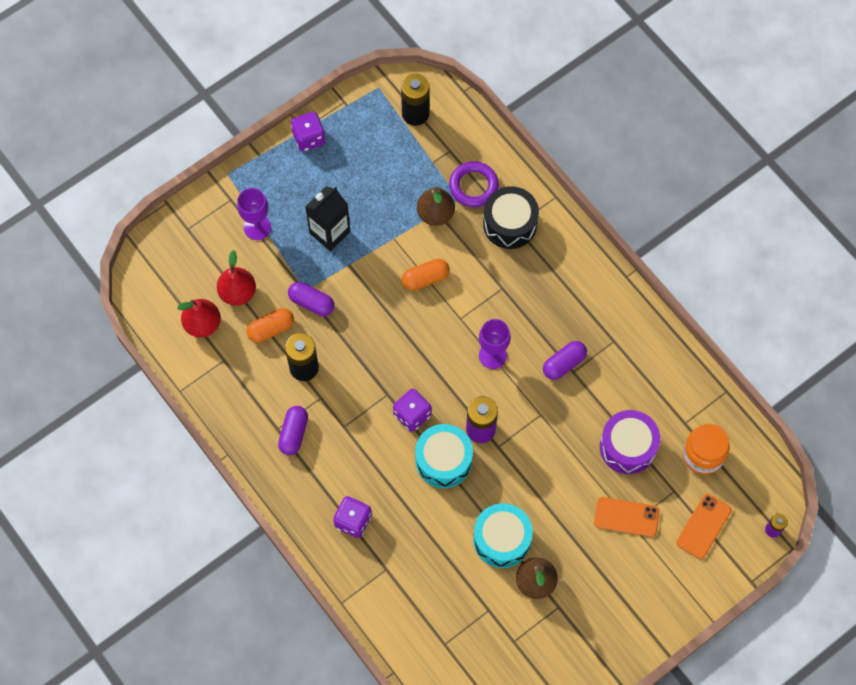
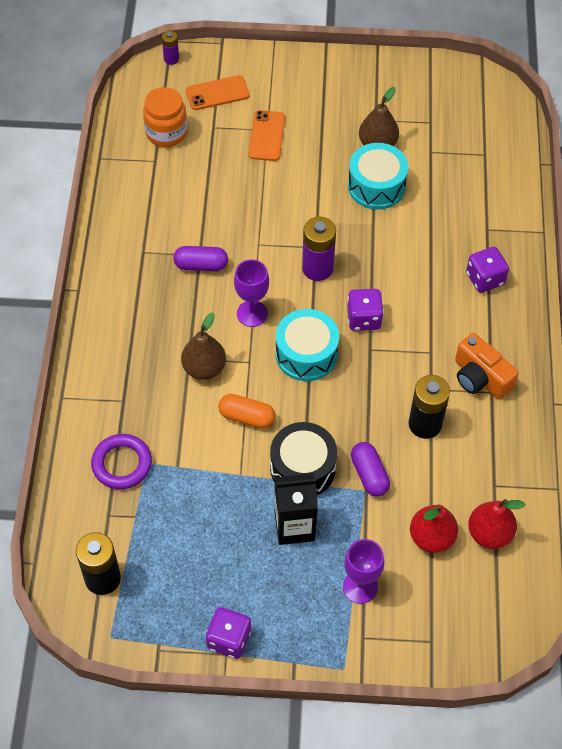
camera: 140 degrees left, 10 degrees down
orange capsule [247,308,294,343] -> none
purple capsule [278,406,308,455] -> orange camera [455,333,519,400]
turquoise drum [415,424,473,488] -> turquoise drum moved to [276,309,339,381]
brown pear [417,187,455,226] -> brown pear moved to [181,313,226,380]
black drum [483,186,539,249] -> black drum moved to [270,422,337,495]
orange phone [594,497,660,537] -> orange phone turned 45 degrees clockwise [249,110,285,161]
purple drum [600,410,660,474] -> none

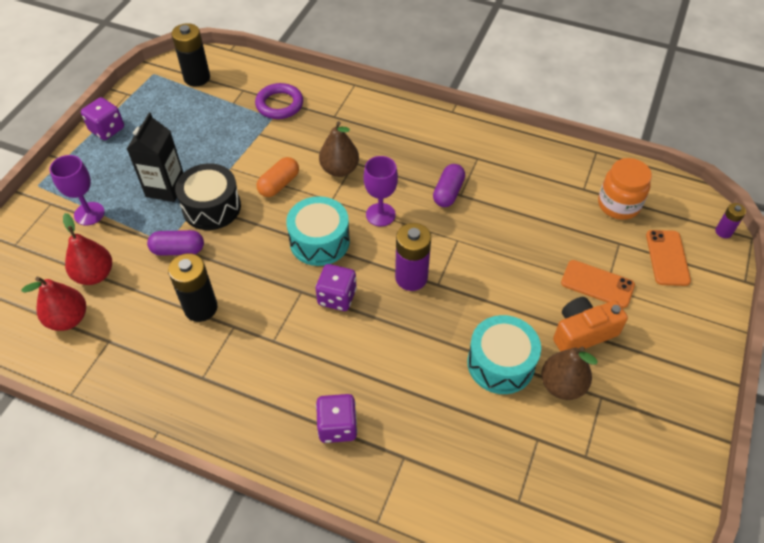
camera: 110 degrees right, 5 degrees down
orange camera [455,333,519,400] -> orange camera moved to [553,297,628,352]

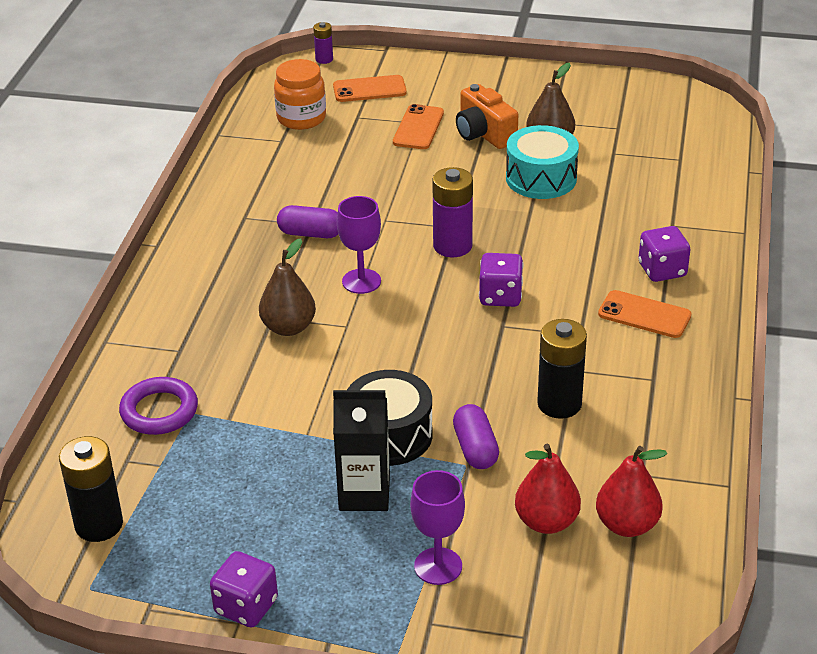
camera: 100 degrees left, 15 degrees down
orange capsule [257,157,299,197] -> none
turquoise drum [286,196,350,266] -> none
none -> orange phone [598,290,691,338]

